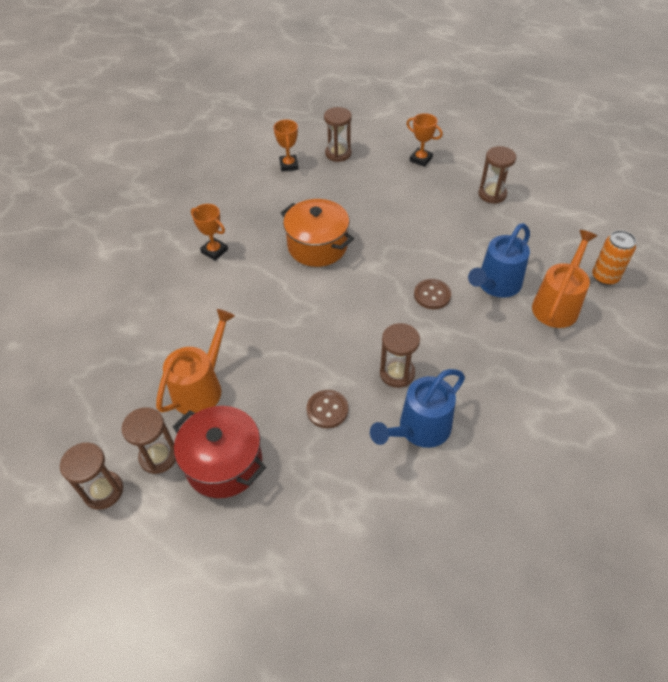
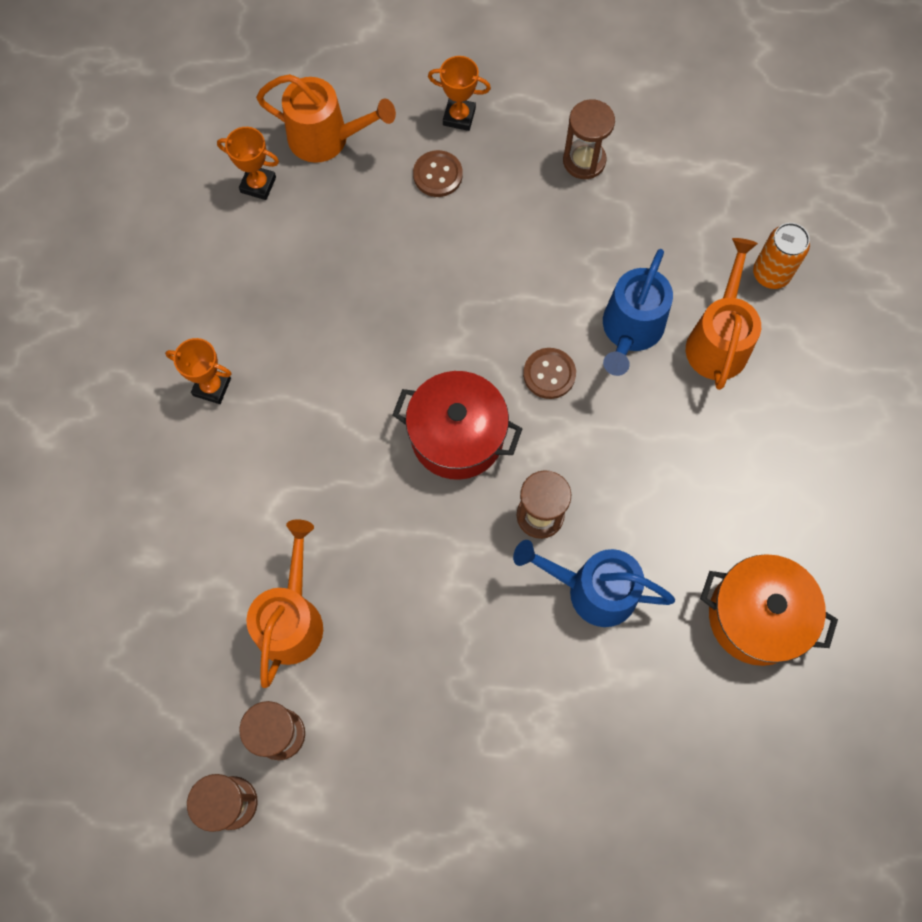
camera: 20 degrees left, 20 degrees up
red pot [173,406,266,498] -> red pot moved to [393,371,522,480]
orange trophy [273,119,299,172] -> orange trophy turned 45 degrees counterclockwise [217,127,279,200]
orange pot [281,199,354,267] -> orange pot moved to [700,554,838,666]
brown button [307,390,348,428] -> brown button moved to [413,150,463,197]
brown hourglass [324,107,352,162] -> orange watering can [256,74,396,163]
blue watering can [370,369,465,448] -> blue watering can turned 75 degrees clockwise [513,540,675,627]

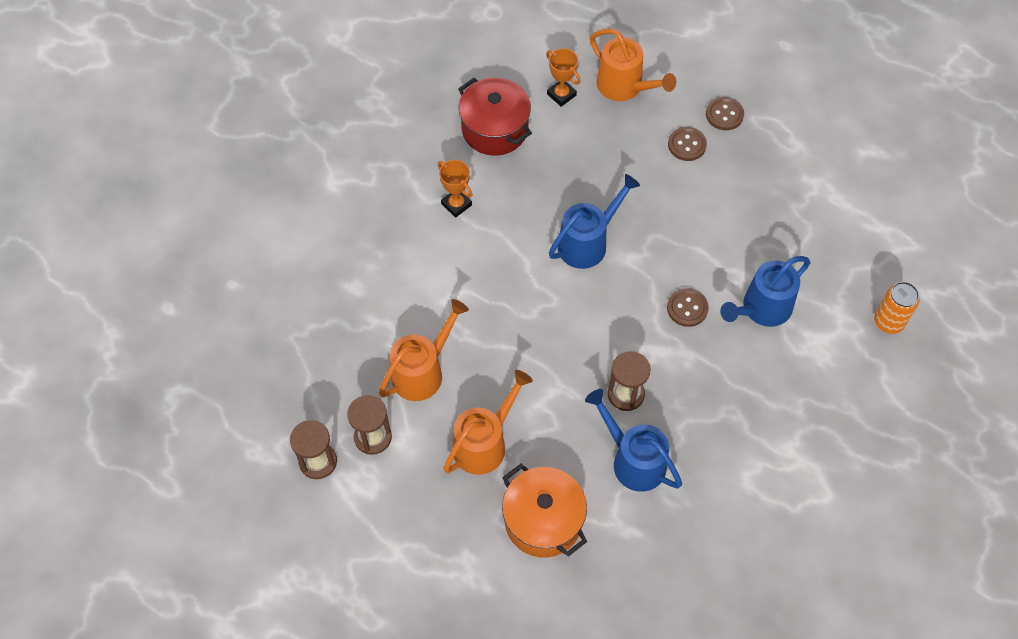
camera: 30 degrees right, 10 degrees down
red pot [393,371,522,480] -> red pot moved to [458,78,532,156]
orange trophy [428,56,491,131] -> brown button [706,97,744,130]
brown hourglass [563,99,615,179] -> none
orange watering can [686,238,761,390] -> orange watering can moved to [443,370,533,475]
orange pot [700,554,838,666] -> orange pot moved to [502,464,587,557]
none -> blue watering can [549,174,640,269]

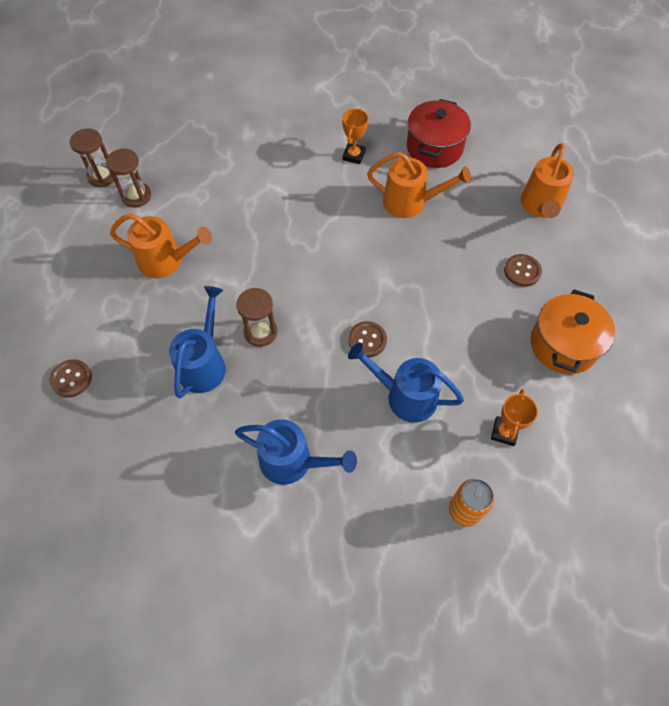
camera: 60 degrees right, 0 degrees up
orange watering can [379,299,469,401] -> orange watering can moved to [367,152,471,218]
orange pot [502,464,587,557] -> orange pot moved to [530,289,615,374]
orange trophy [546,48,581,107] -> orange trophy moved to [491,389,538,446]
blue watering can [549,174,640,269] -> blue watering can moved to [235,419,357,485]
brown button [706,97,744,130] -> brown button moved to [49,359,92,397]

